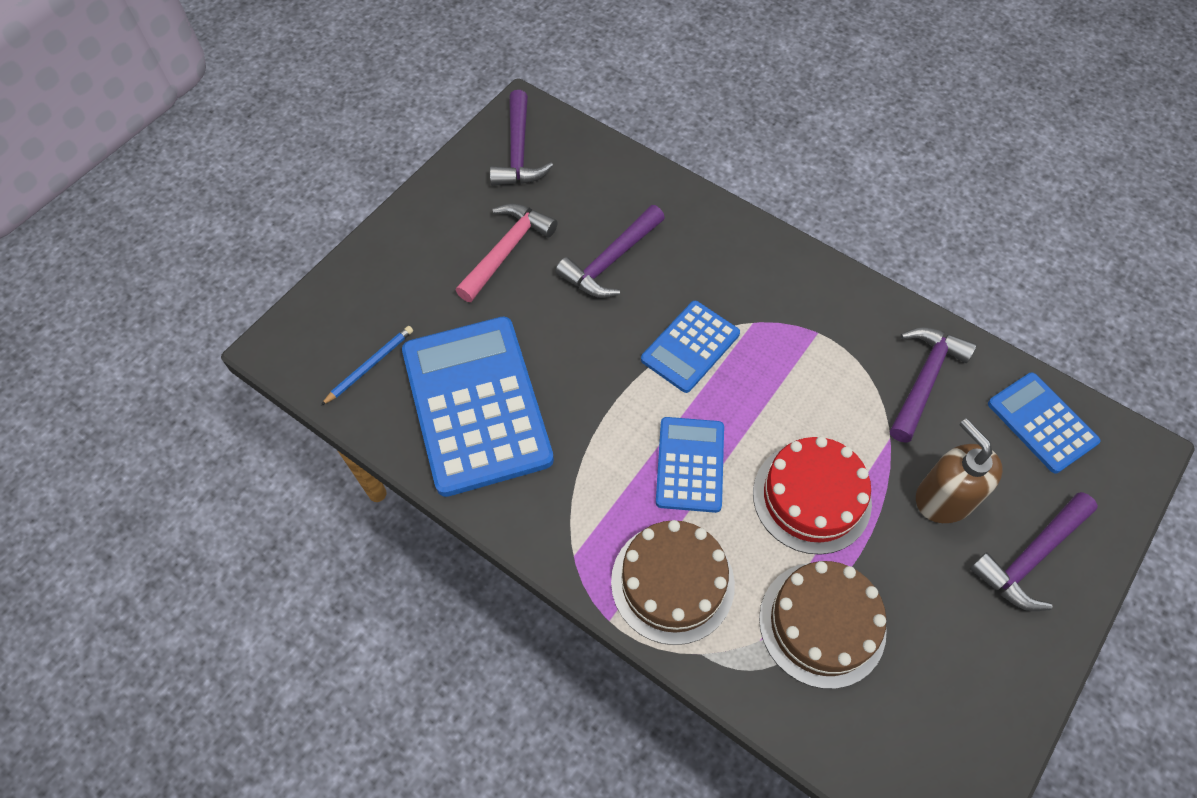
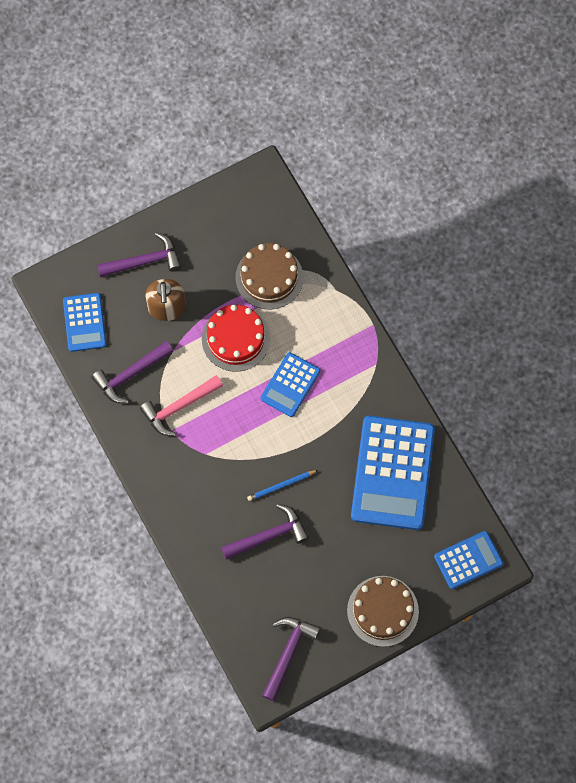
camera: 155 degrees left, 10 degrees up
blue pencil [321,326,413,405] -> blue pencil moved to [247,470,318,501]
pink hammer [456,203,558,302] -> pink hammer moved to [140,375,223,436]
brown cake [611,520,735,645] -> brown cake moved to [347,576,419,647]
blue calculator [641,301,740,393] -> blue calculator moved to [434,531,503,589]

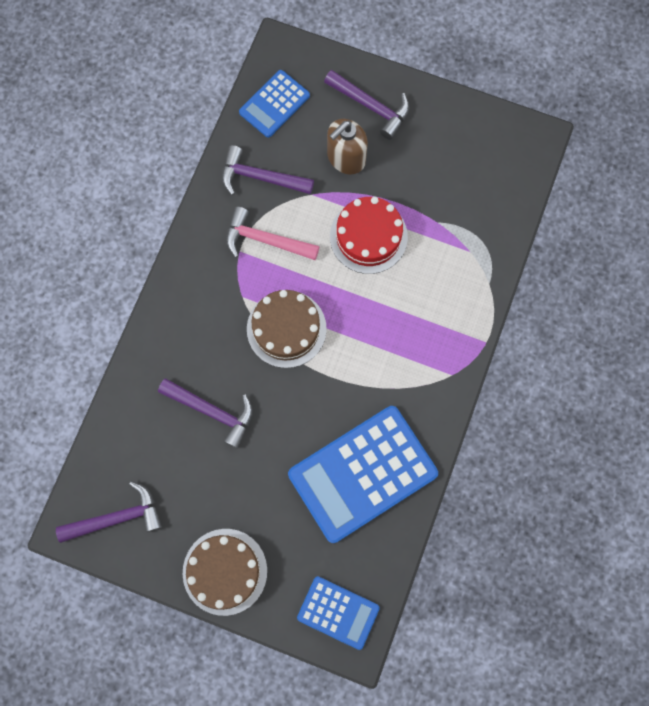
camera: 50 degrees right, 5 degrees up
brown cake [235,243,303,309] -> brown cake moved to [247,290,327,368]
blue pencil [247,470,318,501] -> none
blue calculator [261,352,320,417] -> none

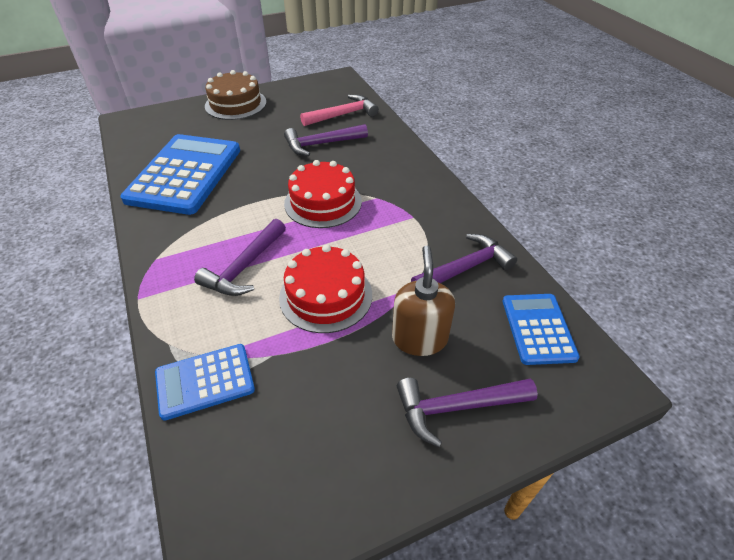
camera: 135 degrees right, 30 degrees down
purple hammer [56,481,162,543] -> purple hammer moved to [194,219,286,296]
pink hammer [226,207,320,260] -> pink hammer moved to [300,94,379,126]
brown cake [247,290,327,368] -> red cake [284,160,362,228]
blue calculator [297,576,380,650] -> blue calculator moved to [155,344,255,421]

